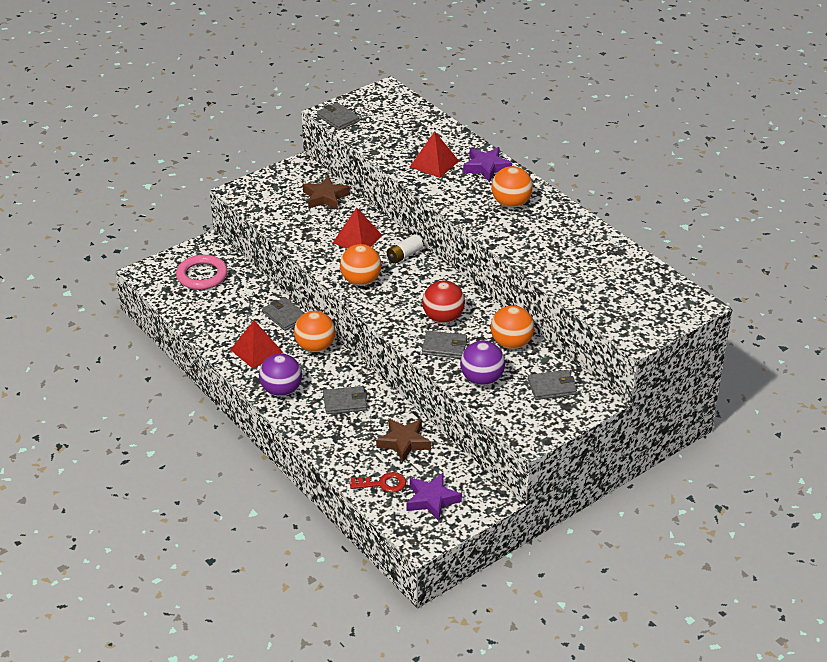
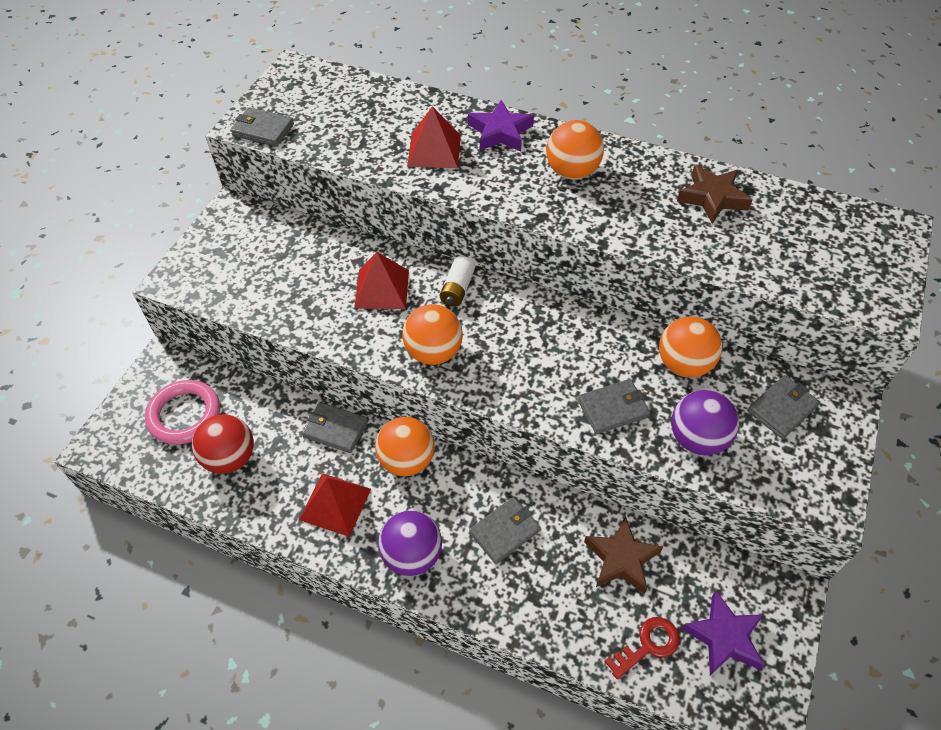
camera: 30 degrees left, 15 degrees up
brown star [303,176,350,210] -> brown star moved to [677,164,753,224]
red ball [422,281,465,323] -> red ball moved to [192,414,254,474]

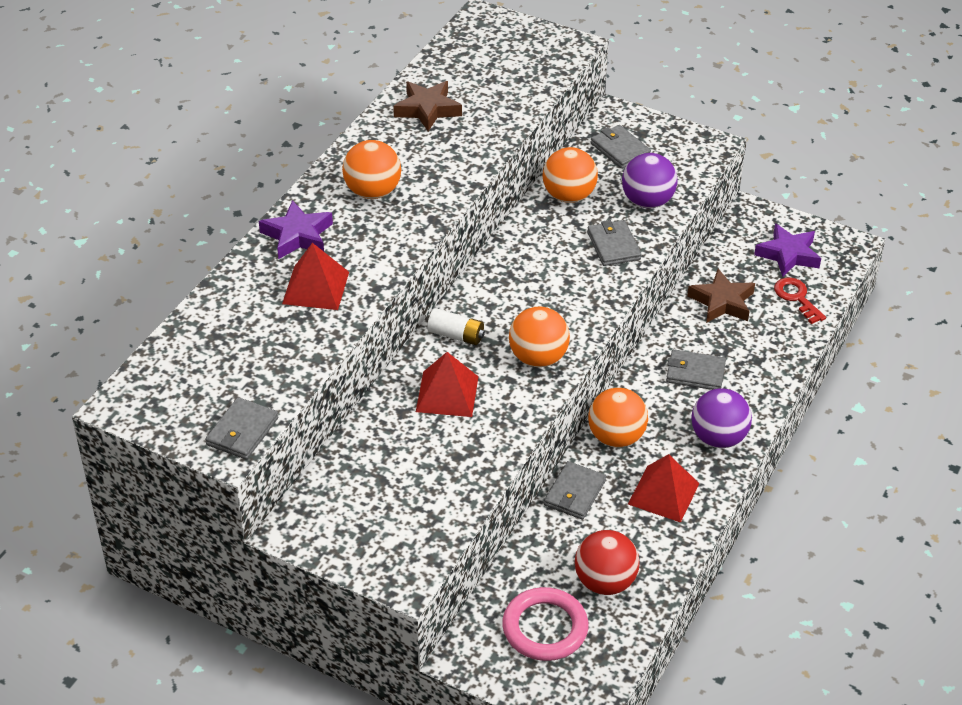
camera: 85 degrees left, 10 degrees down
grey wallet [469,497,541,564] -> grey wallet turned 45 degrees counterclockwise [666,349,726,390]

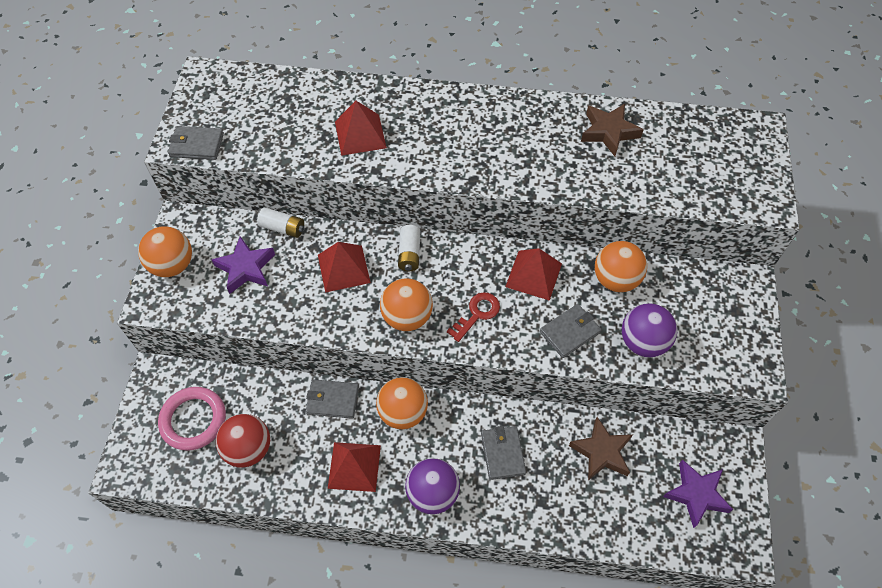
camera: 70 degrees right, 15 degrees up
purple star [259,200,333,259] -> purple star moved to [212,236,275,294]
orange ball [342,140,401,199] -> orange ball moved to [138,226,192,277]
grey wallet [591,125,651,169] -> none
red key [774,278,826,324] -> red key moved to [447,292,500,342]
none -> white battery [257,207,304,238]
none -> red pyramid [505,248,562,301]

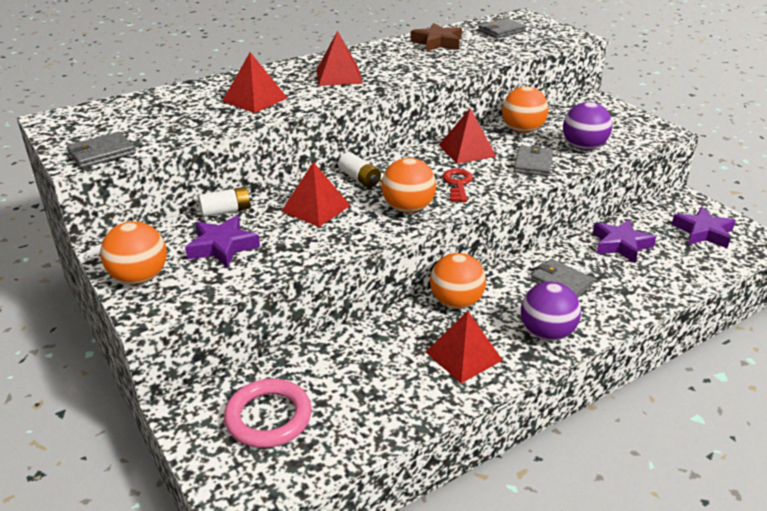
camera: 40 degrees left, 25 degrees down
red ball [216,414,270,468] -> none
grey wallet [306,379,359,419] -> grey wallet moved to [478,18,526,38]
brown star [569,417,633,481] -> purple star [593,219,656,263]
none -> red pyramid [316,31,363,86]

